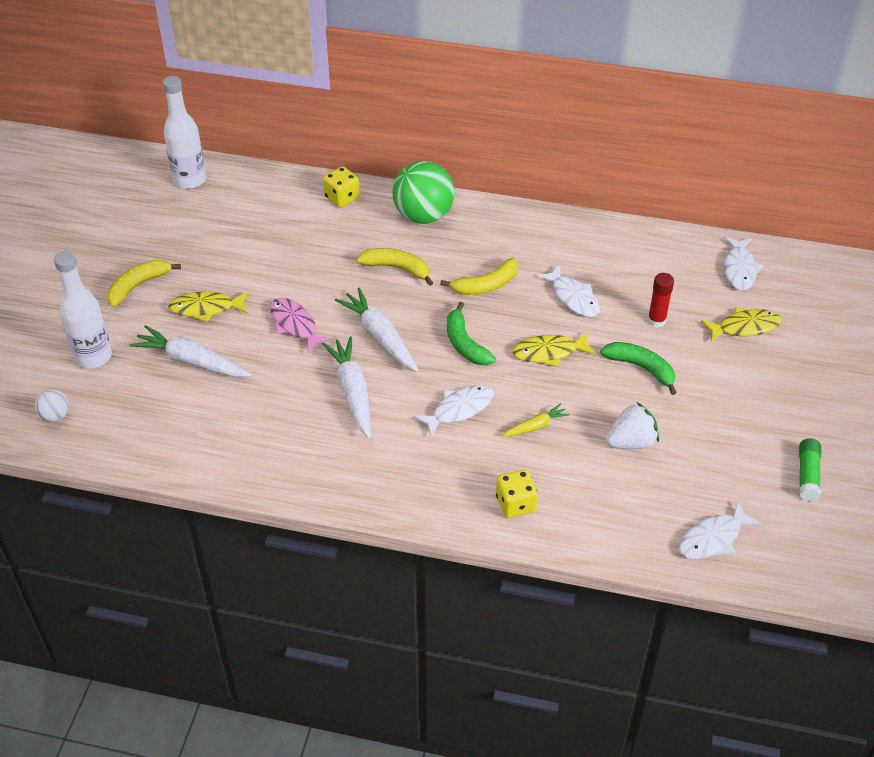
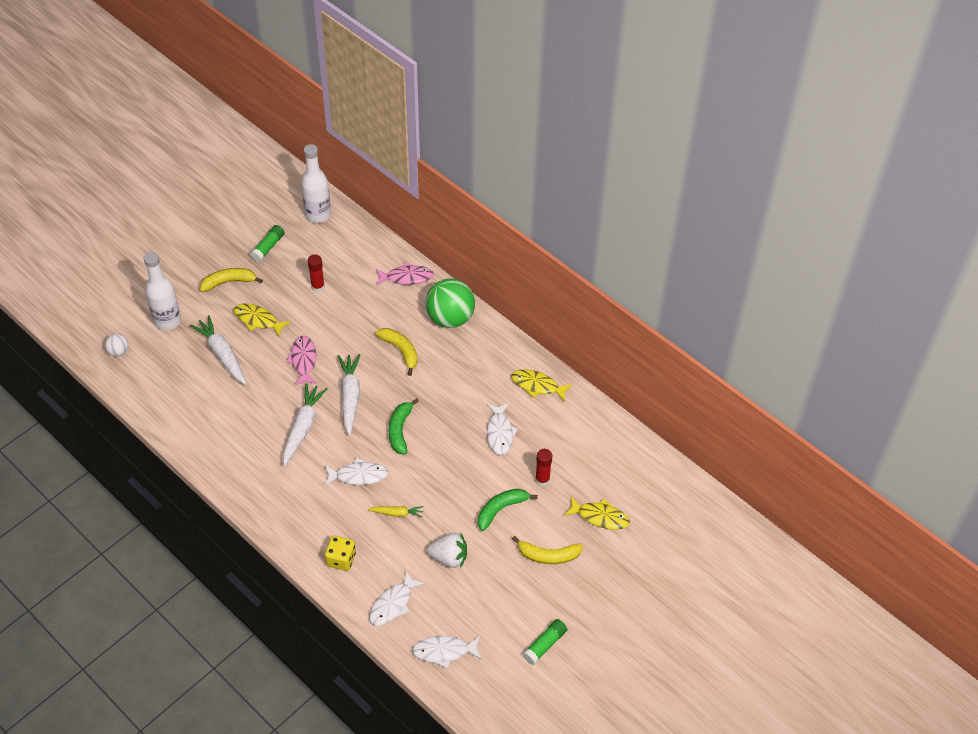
camera: 30 degrees right, 5 degrees up
yellow dice [323,167,360,208] -> pink fish [376,262,434,286]
yellow banana [440,258,518,295] -> yellow banana moved to [512,536,583,564]
yellow fish [512,332,596,367] -> yellow fish moved to [511,369,572,402]
green banana [600,342,677,395] -> green banana turned 105 degrees counterclockwise [478,489,538,531]
white fish [724,237,763,291] -> white fish moved to [369,571,425,626]
none -> green glue stick [250,225,285,262]
none -> red glue stick [308,254,325,292]

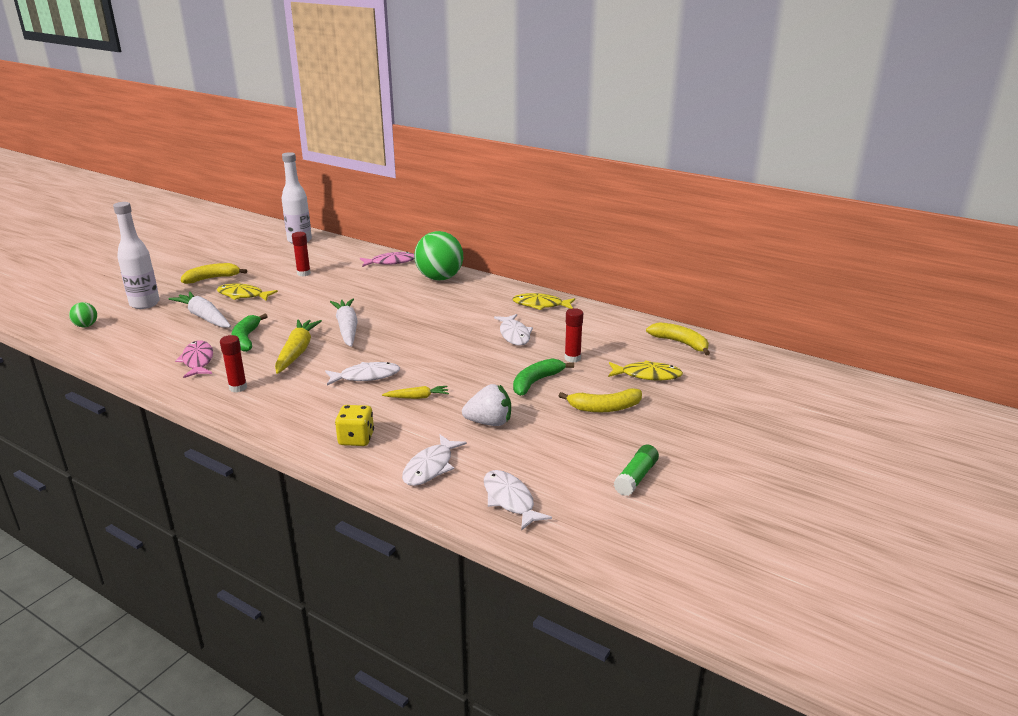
camera: 10 degrees left, 25 degrees down
white ball [105,334,128,357] -> green ball [69,302,97,327]
green glue stick [250,225,285,262] -> none
white carrot [283,383,328,466] -> yellow carrot [275,319,322,374]
pink fish [286,336,317,386] -> pink fish moved to [175,340,213,378]
yellow banana [375,328,418,376] -> yellow banana moved to [646,322,710,355]
green banana [389,399,419,455] -> green banana moved to [232,314,268,352]
white fish [412,636,482,669] -> white fish turned 75 degrees clockwise [484,470,552,531]
none -> red glue stick [220,335,247,392]

